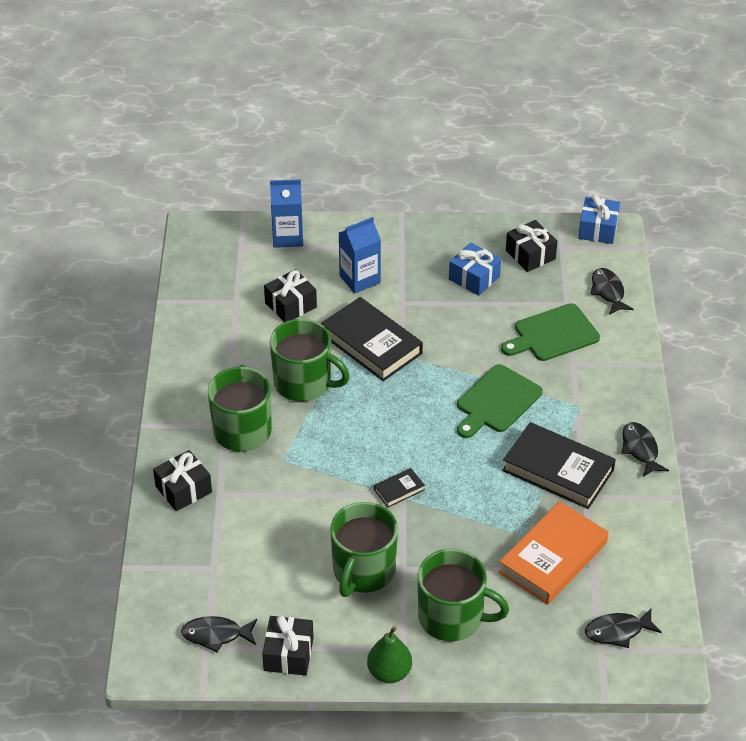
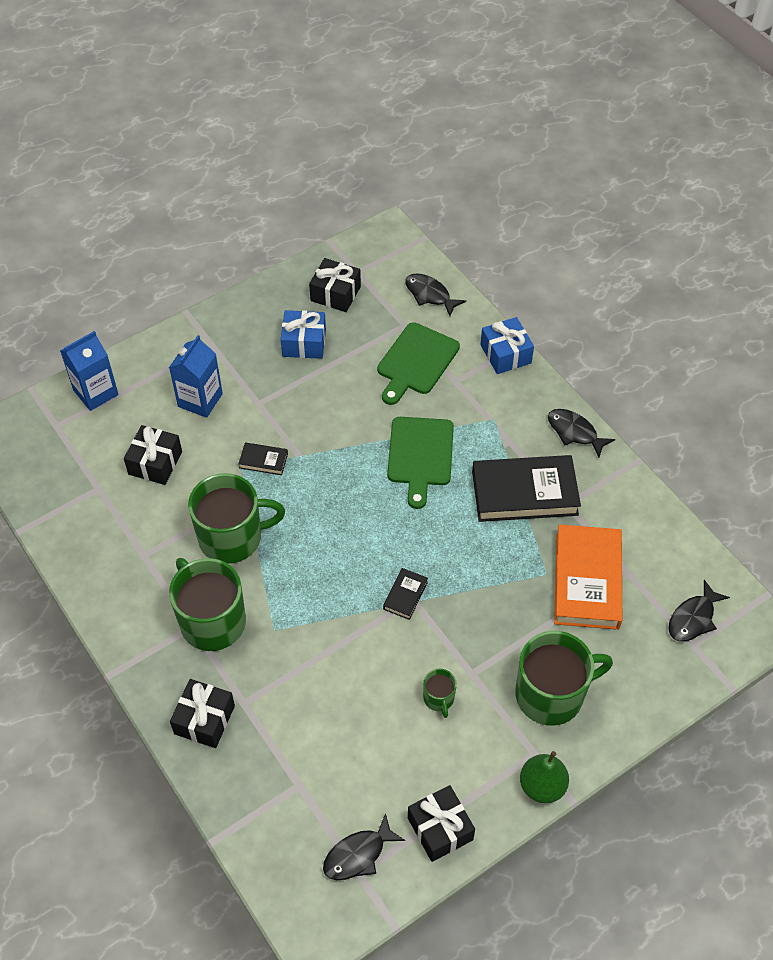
camera: 35 degrees left, 10 degrees up
black book [321,297,423,381] -> black book [238,442,288,475], size x0.45
green mug [330,502,398,597] -> green mug [423,669,457,718], size x0.46
blue gift [578,195,620,244] -> blue gift moved to [480,317,534,374]

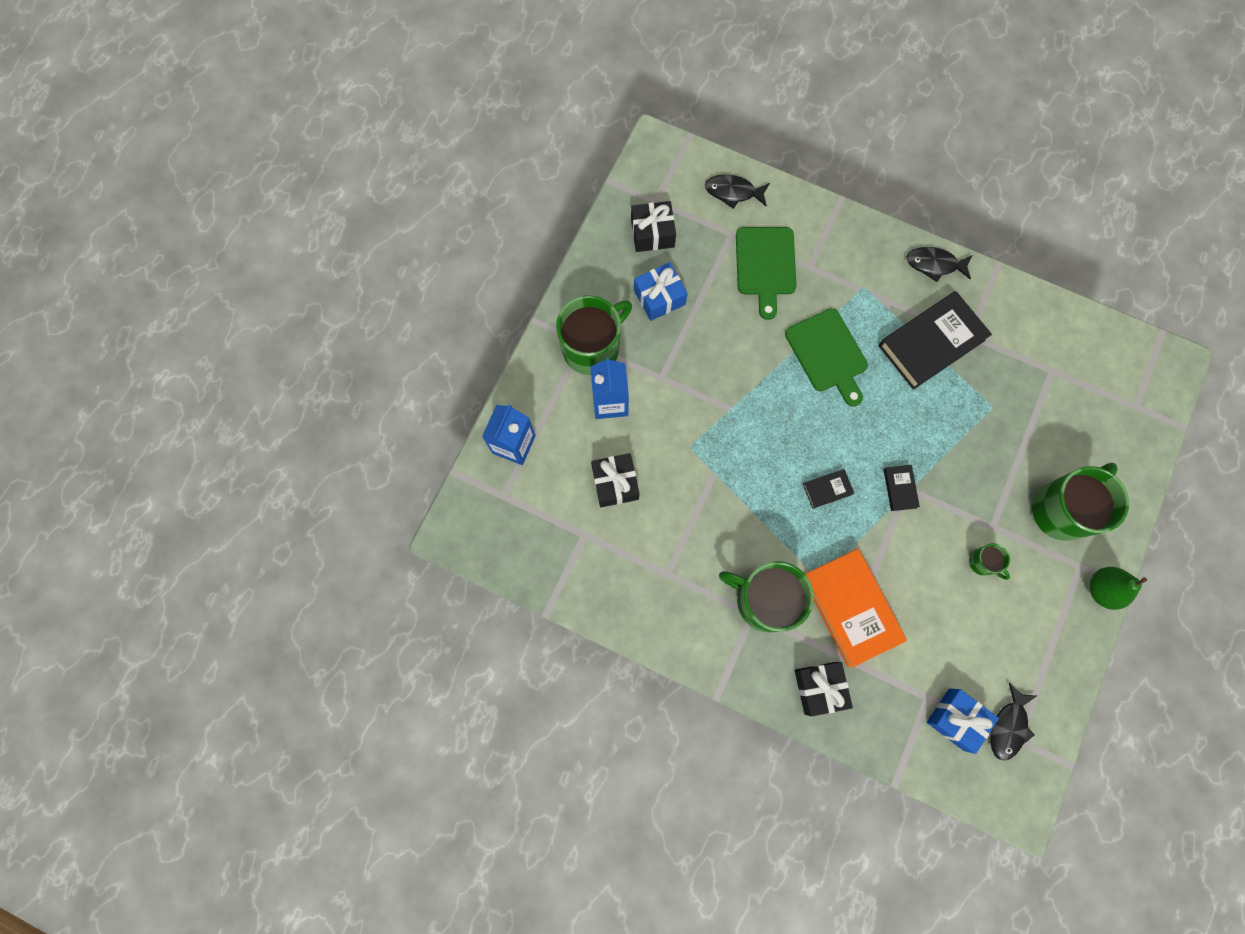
camera: 30 degrees left, 20 degrees up
green mug [188,473,285,564] -> green mug moved to [556,295,632,375]
black book [238,442,288,475] -> black book moved to [803,469,854,509]
black gift [408,785,475,862] -> none
blue gift [480,317,534,374] -> blue gift moved to [927,689,999,754]
orange book [554,524,622,630] -> orange book moved to [805,549,907,667]
black fish [668,580,730,642] -> none

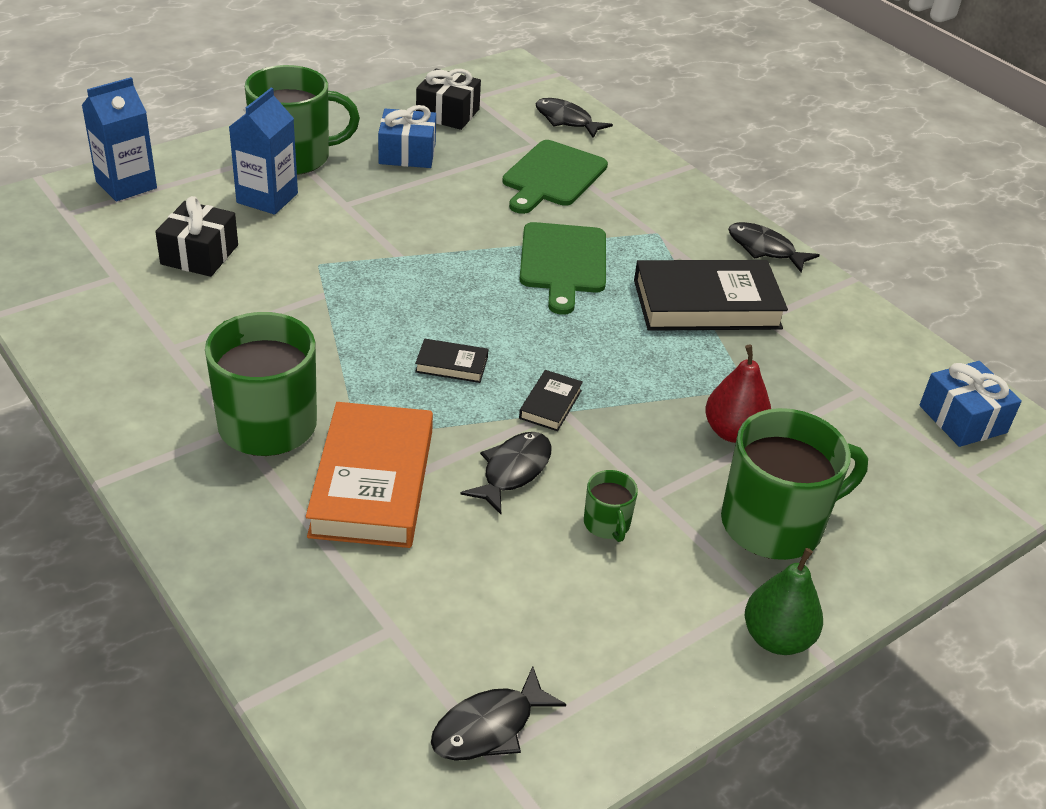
camera: 25 degrees right, 35 degrees down
black gift [795,662,853,716] -> none
blue gift [927,689,999,754] -> blue gift moved to [919,361,1022,447]
none -> black fish [460,432,551,514]
none -> red pear [705,345,771,443]

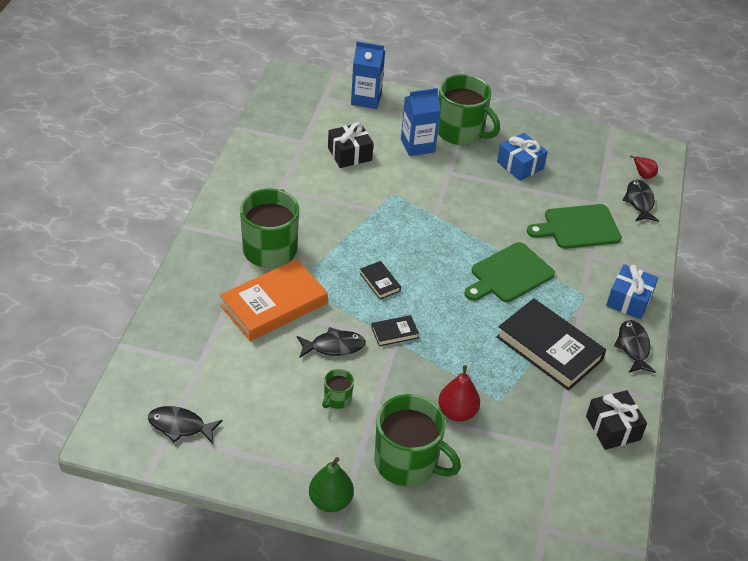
camera: 50 degrees right, 5 degrees up
black gift [416,68,481,130] -> black gift moved to [586,390,647,450]
blue gift [919,361,1022,447] -> blue gift moved to [606,264,658,319]
none -> red pear [630,156,658,179]

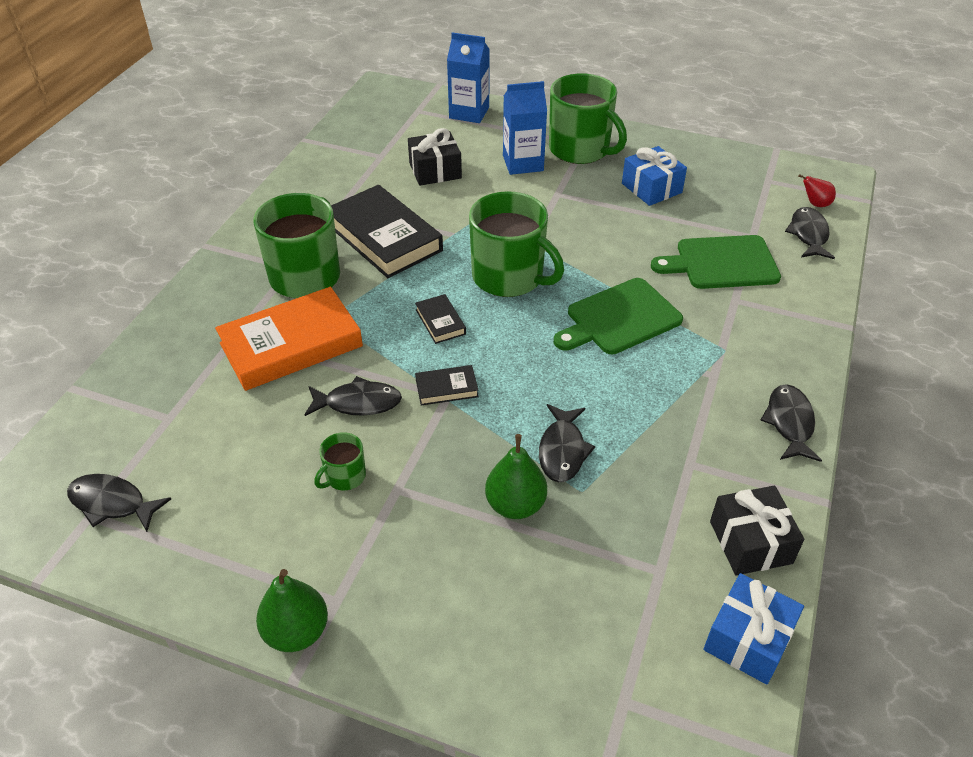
camera: 10 degrees right, 0 degrees up
green mug [375,394,461,486] -> green mug moved to [469,191,564,297]
red pear [438,365,480,422] -> green pear [485,434,547,519]
black book [496,298,606,391] -> black book moved to [331,185,443,278]
blue gift [606,264,658,319] -> blue gift moved to [704,573,804,684]
none -> black fish [539,404,595,482]

